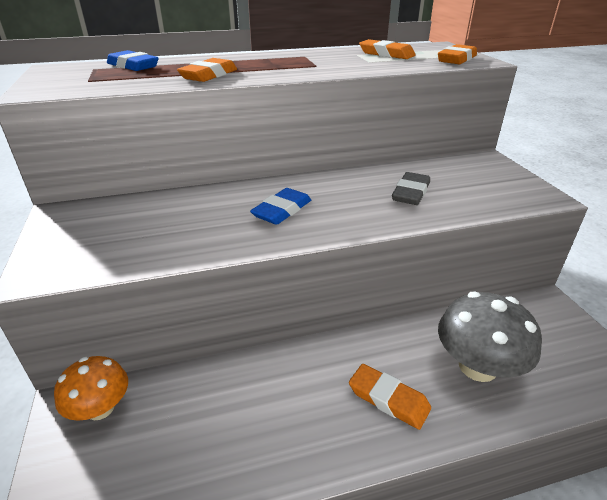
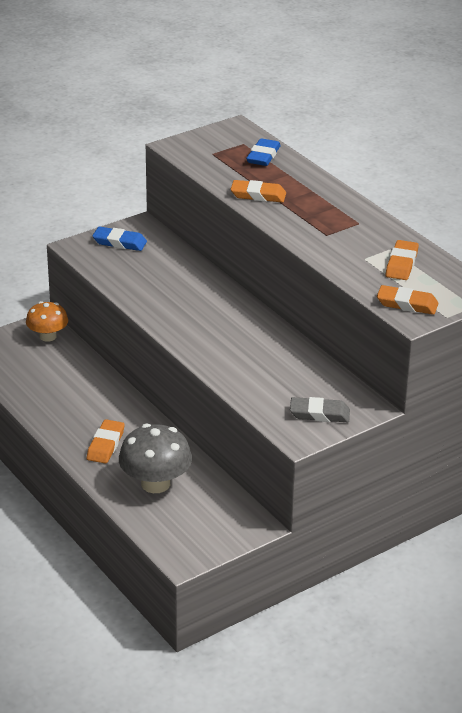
camera: 70 degrees right, 0 degrees up
blue eraser [250,188,311,225] -> blue eraser moved to [93,227,147,251]
grey eraser [392,172,430,205] -> grey eraser moved to [290,397,350,422]

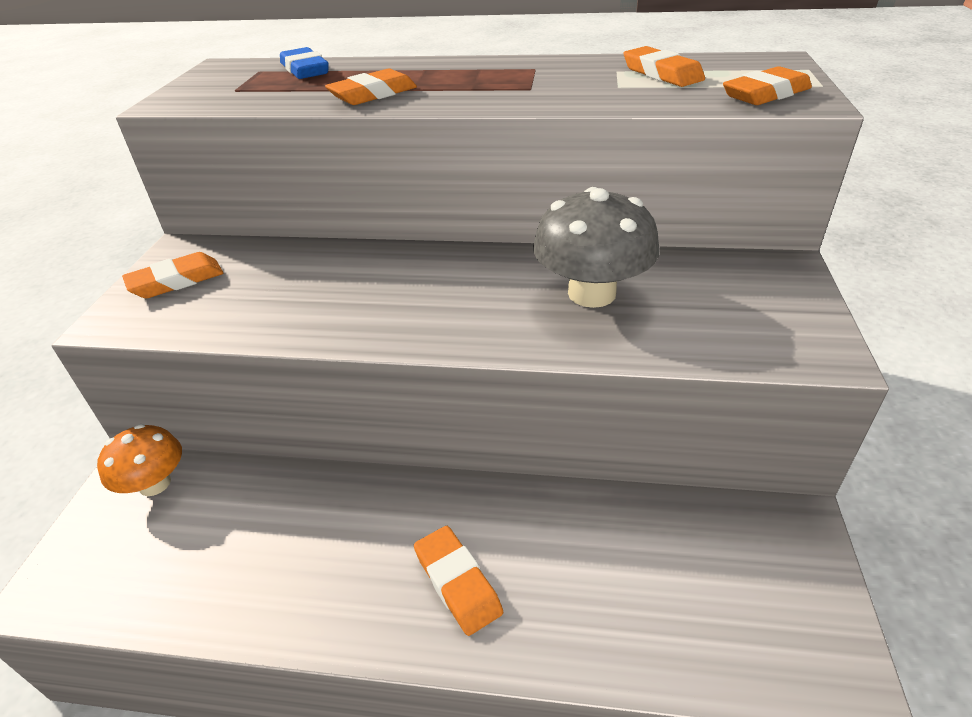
camera: 45 degrees left, 5 degrees up
blue eraser [93,227,147,251] -> orange eraser [122,252,223,298]
grey mushroom [119,423,192,493] -> grey mushroom moved to [533,187,660,308]
grey eraser [290,397,350,422] -> none

